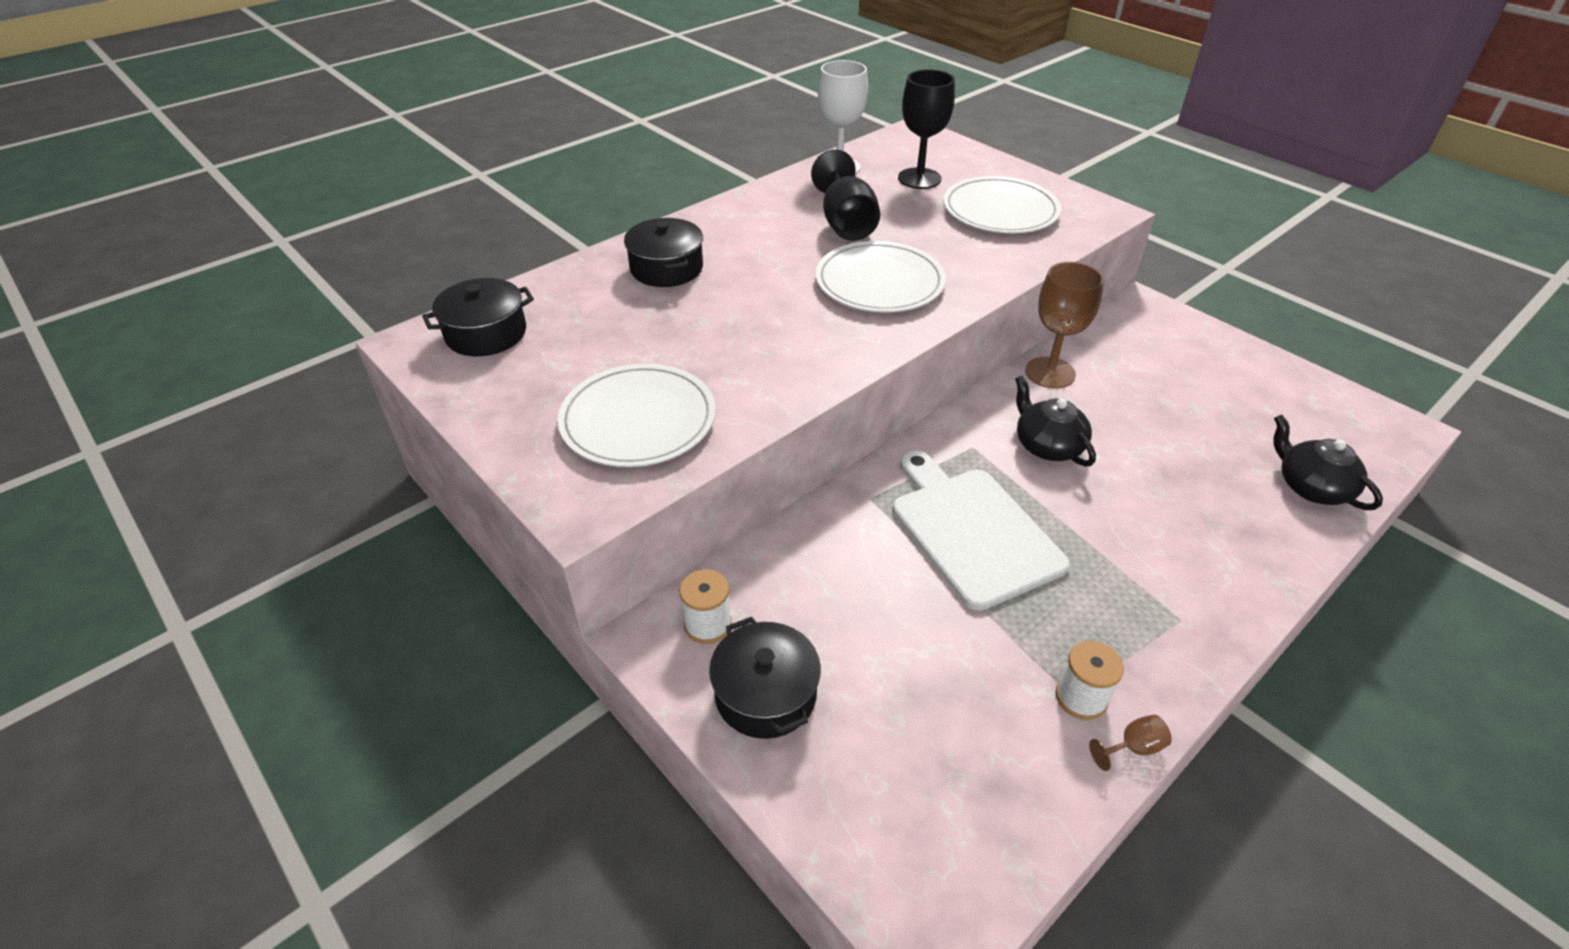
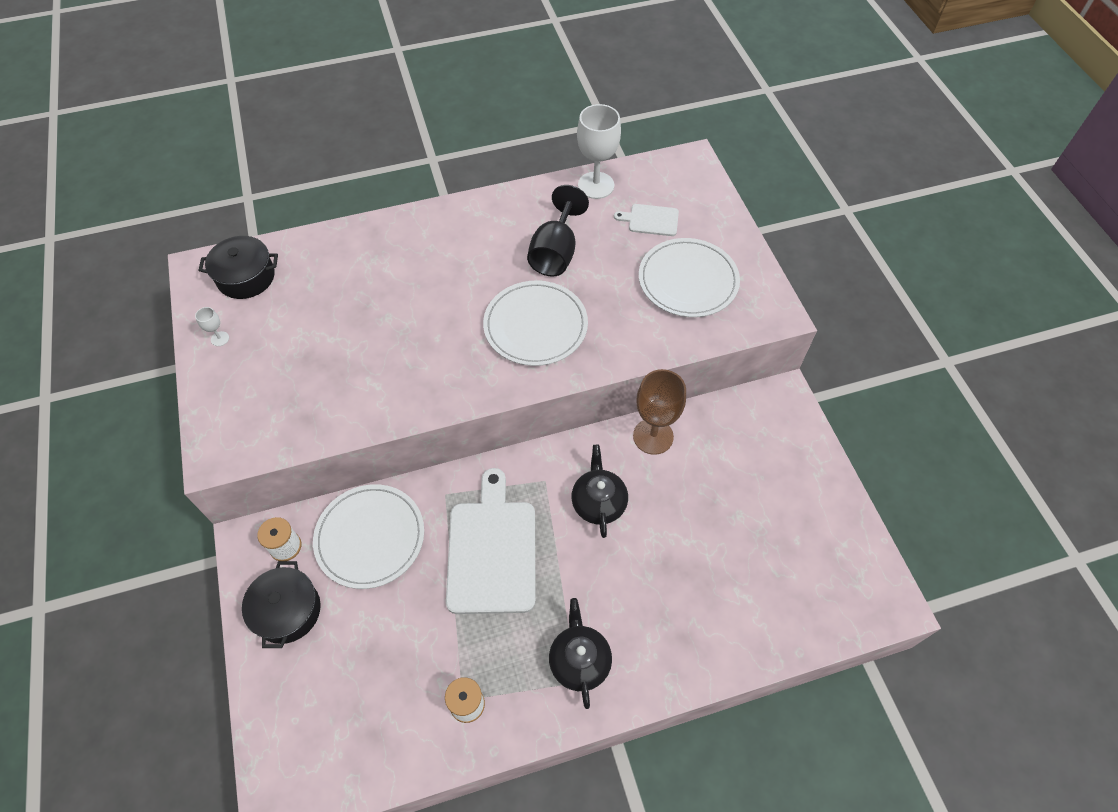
camera: 25 degrees right, 15 degrees up
white plate [557,364,716,467] -> white plate moved to [313,484,424,589]
black pot [624,218,703,287] -> none
black goblet [898,69,955,189] -> white cutting board [614,204,679,236]
brown goblet [1089,715,1172,771] -> none
black teapot [1273,415,1383,510] -> black teapot moved to [549,598,612,709]
none -> white goblet [195,307,229,346]

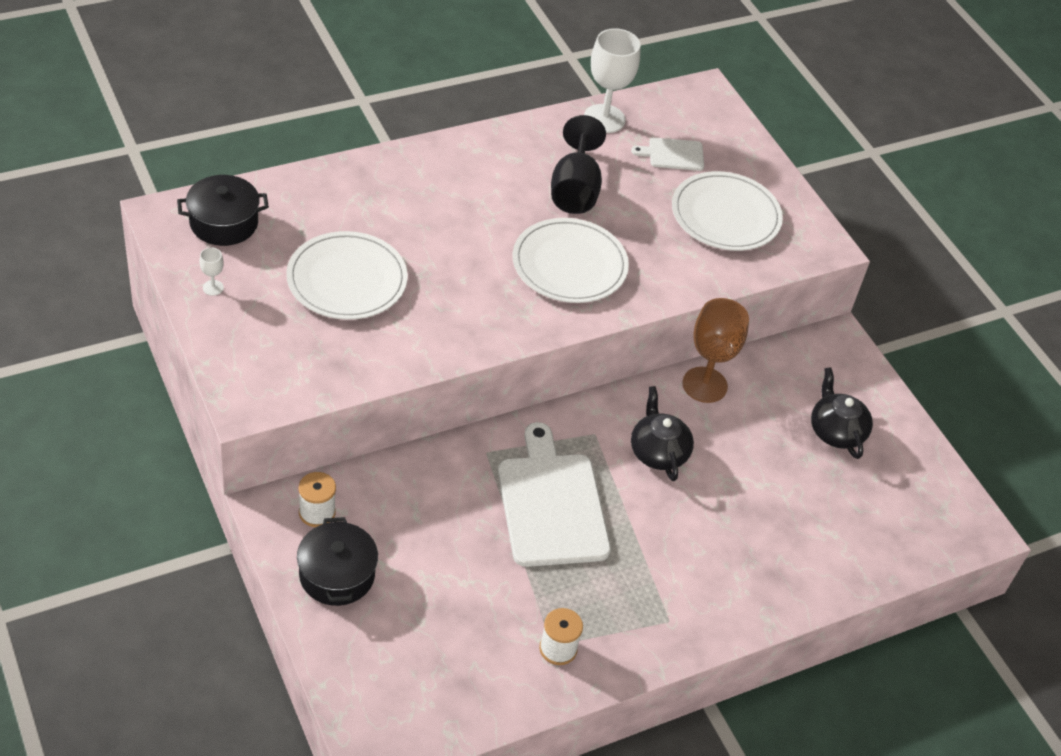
camera: 15 degrees left, 10 degrees down
white plate [313,484,424,589] -> white plate moved to [286,231,408,320]
black teapot [549,598,612,709] -> black teapot moved to [811,367,873,459]

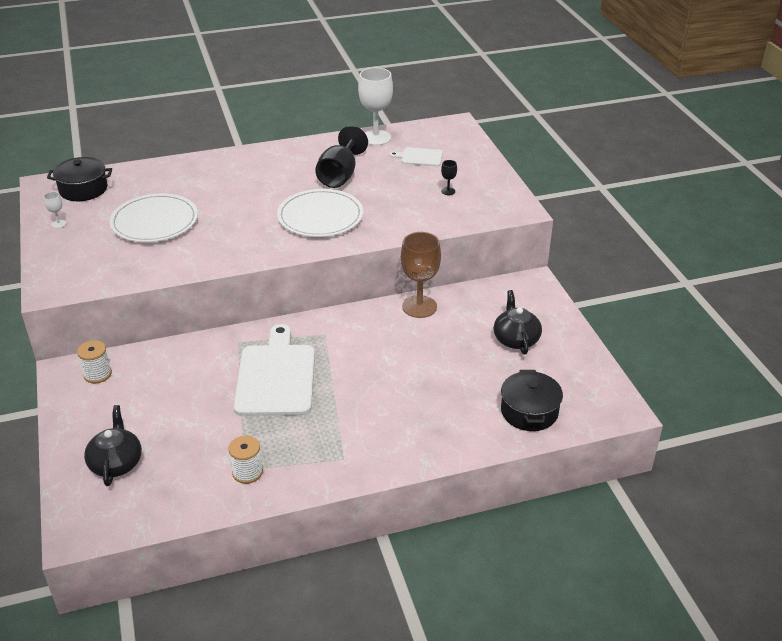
camera: 15 degrees right, 10 degrees down
black pot [297,517,378,606] -> black pot moved to [501,370,563,431]
black teapot [631,386,694,481] -> black teapot moved to [84,405,142,486]
white plate [672,171,783,251] -> black goblet [441,160,457,195]

